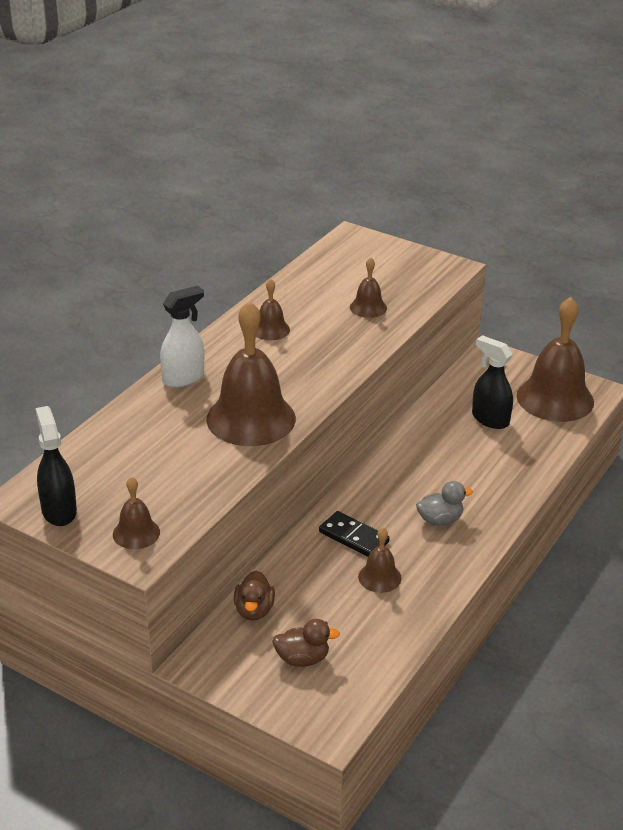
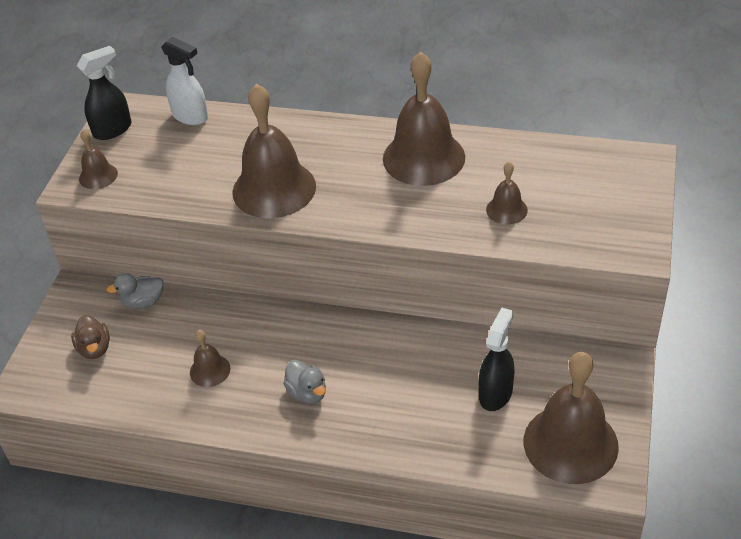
camera: 75 degrees right, 10 degrees up
white spray bottle [160,286,204,388] -> white spray bottle moved to [161,37,208,125]
brown duck [234,570,275,621] -> grey duck [106,273,164,309]
brown bell [256,279,290,340] -> brown bell [383,51,465,186], size x2.12
black domino [319,511,389,557] -> none

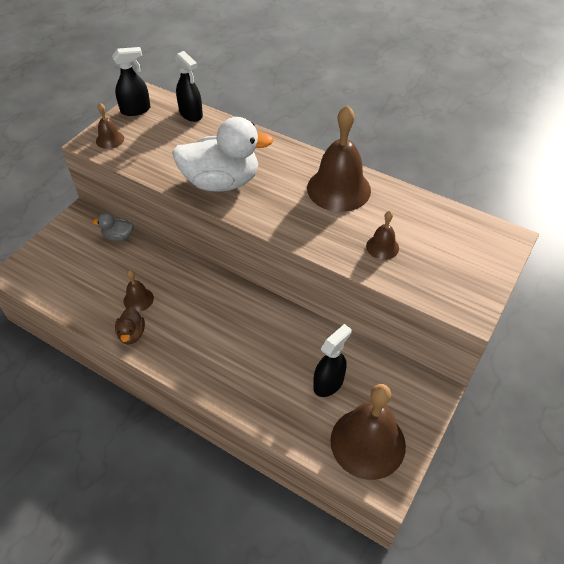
camera: 15 degrees right, 5 degrees up
brown duck [71,315,110,359] -> brown duck moved to [115,307,145,345]
white spray bottle [161,37,208,125] -> black spray bottle [175,51,203,122]
brown bell [232,84,316,218] -> white duck [172,117,273,192]
grey duck [283,360,326,404] -> none

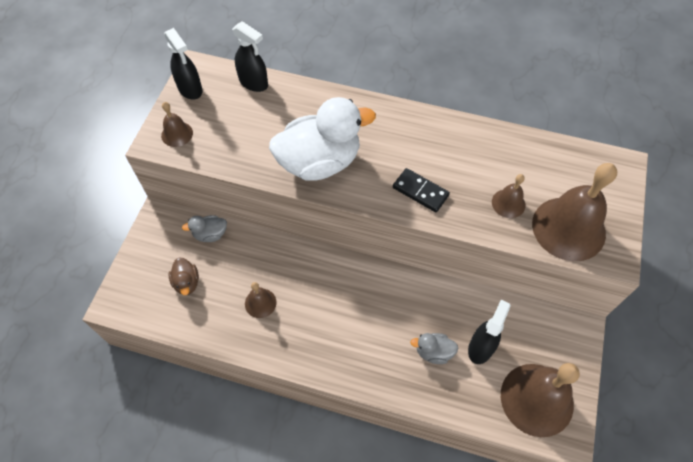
camera: 15 degrees left, 10 degrees up
black spray bottle [112,47,151,116] -> black spray bottle turned 90 degrees clockwise [164,28,203,100]
brown duck [115,307,145,345] -> brown duck moved to [169,258,199,295]
brown bell [307,105,371,212] -> brown bell moved to [532,163,617,261]
none -> black domino [393,168,450,212]
none -> grey duck [410,333,458,364]

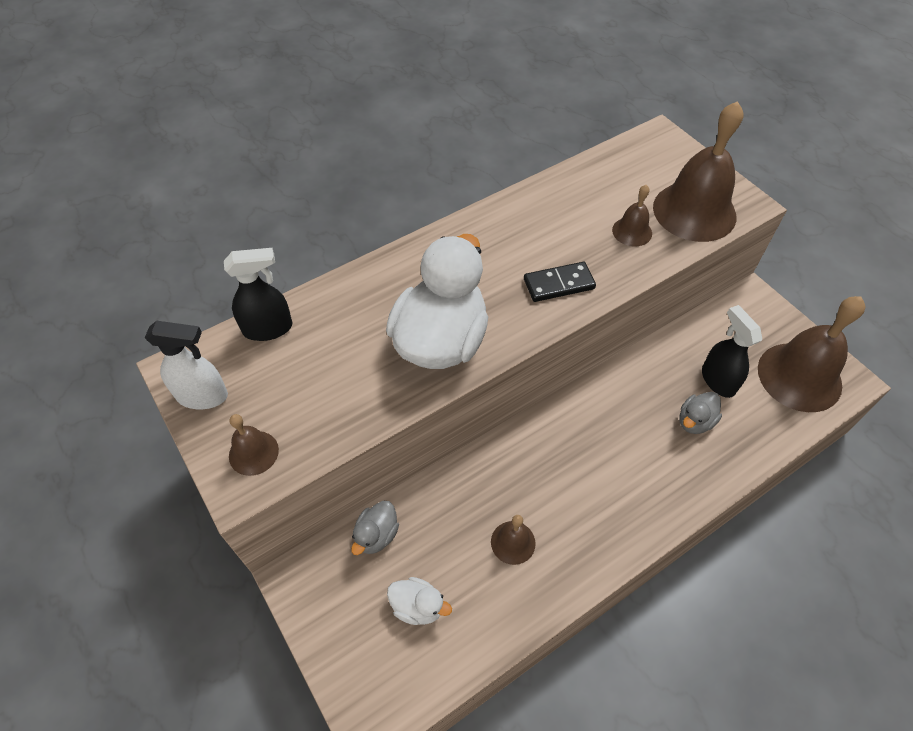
camera: 50 degrees left, 5 degrees down
black spray bottle [164,28,203,100] -> white spray bottle [145,320,228,409]
brown duck [169,258,199,295] -> white duck [387,577,452,625]

